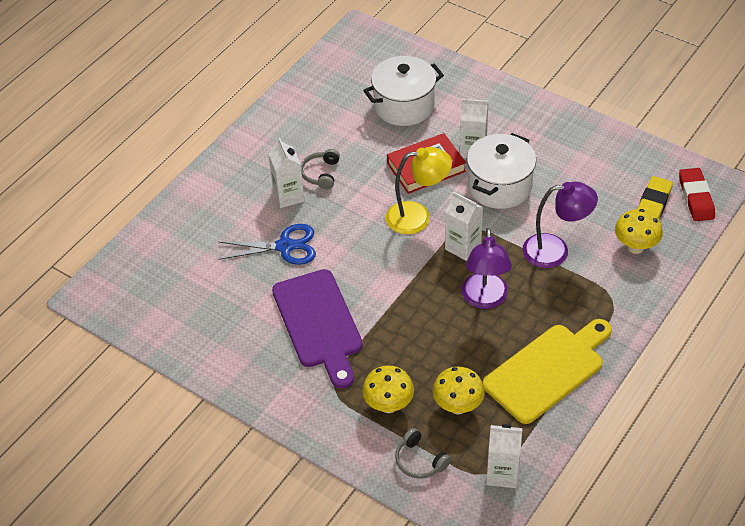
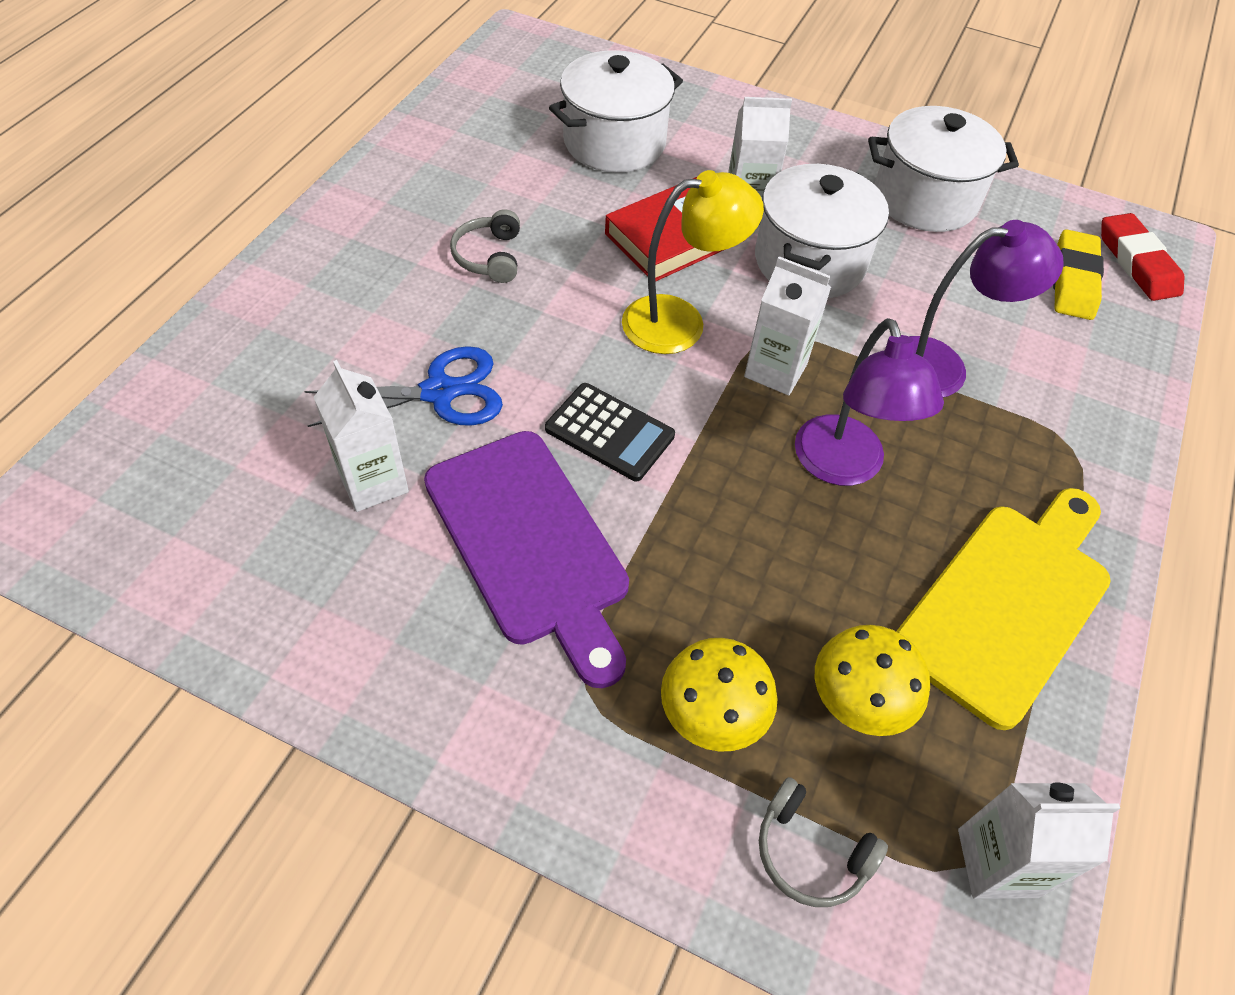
camera: 15 degrees left, 5 degrees up
white carton [268,138,305,208] -> white carton moved to [313,360,409,512]
yellow mushroom [615,209,663,254] -> none
none -> black calculator [545,383,675,481]
none -> white pot [868,106,1019,232]

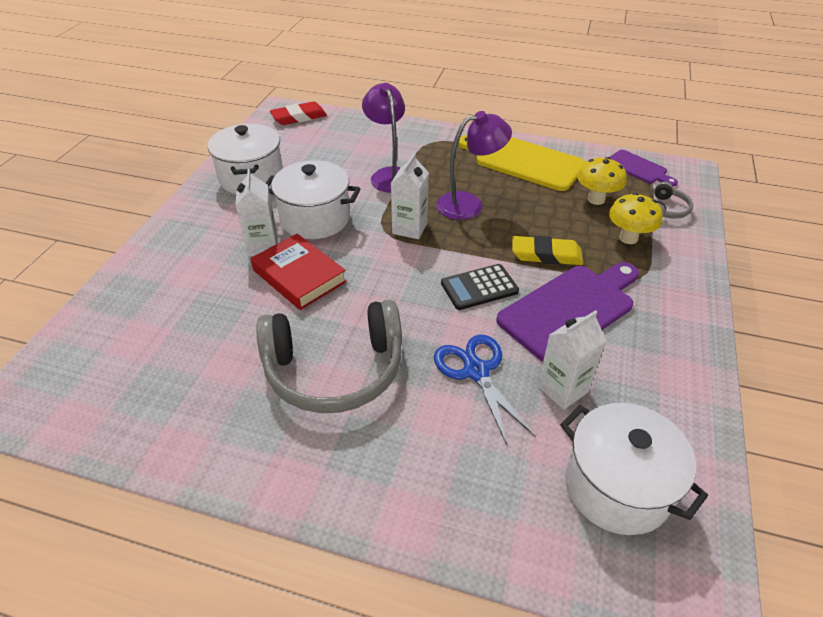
camera: 95 degrees left, 10 degrees down
grey headphones [450,209,520,283] -> grey headphones [256,300,402,413], size x2.29
black calculator [545,383,675,481] -> black calculator turned 135 degrees counterclockwise [441,264,519,310]
white pot [549,50,683,173] -> white pot moved to [560,403,708,535]
yellow lamp [622,170,764,354] -> none
white carton [958,783,1120,899] -> purple cutting board [609,150,678,186]
yellow eraser [1053,229,1104,320] -> yellow eraser moved to [512,236,583,265]

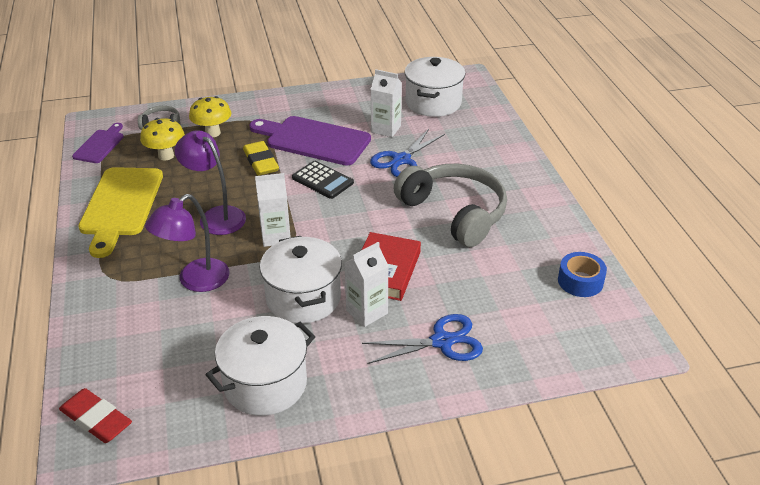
camera: 120 degrees left, 5 degrees down
none -> blue scissors [362,314,483,364]
none -> blue tape [558,252,607,297]

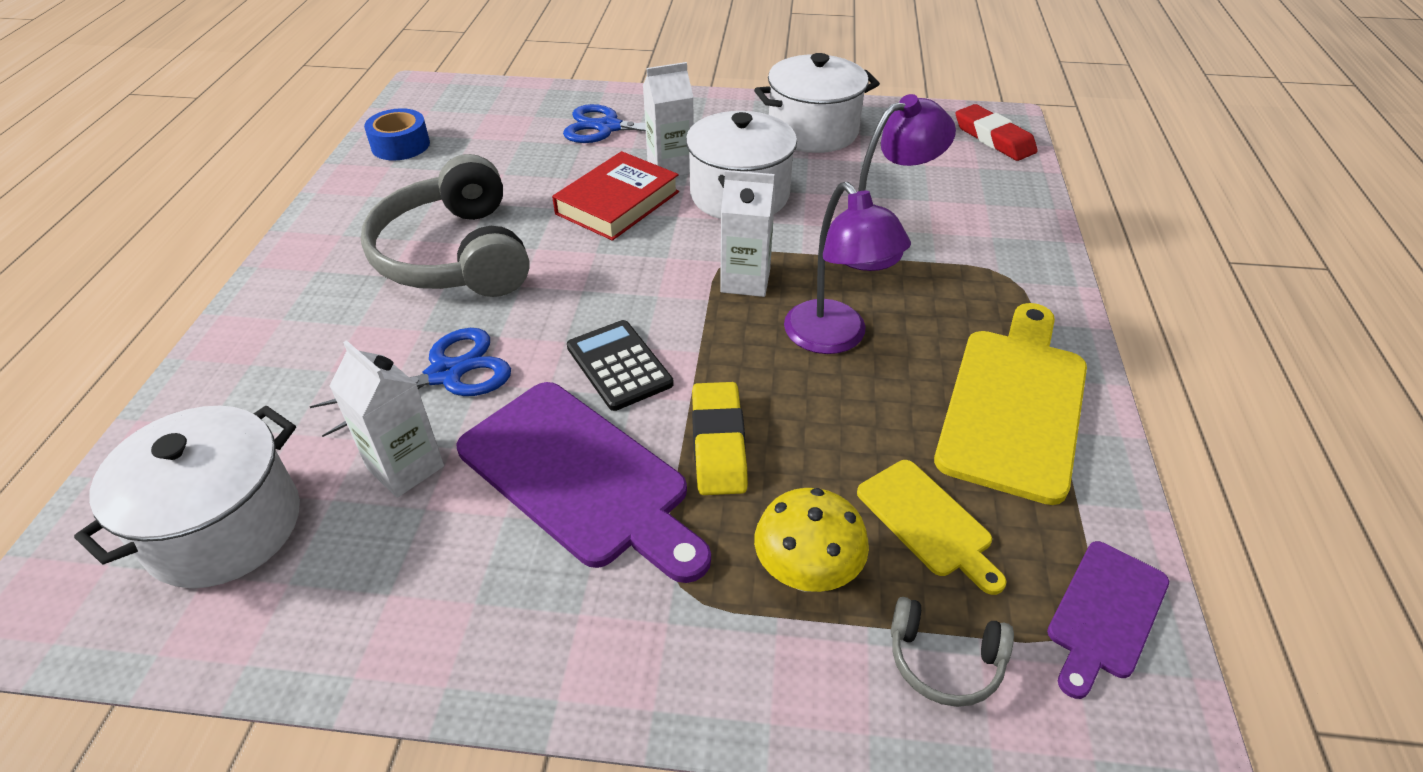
camera: 160 degrees left, 5 degrees up
yellow mushroom [140,118,185,161] -> yellow cutting board [857,460,1007,595]

